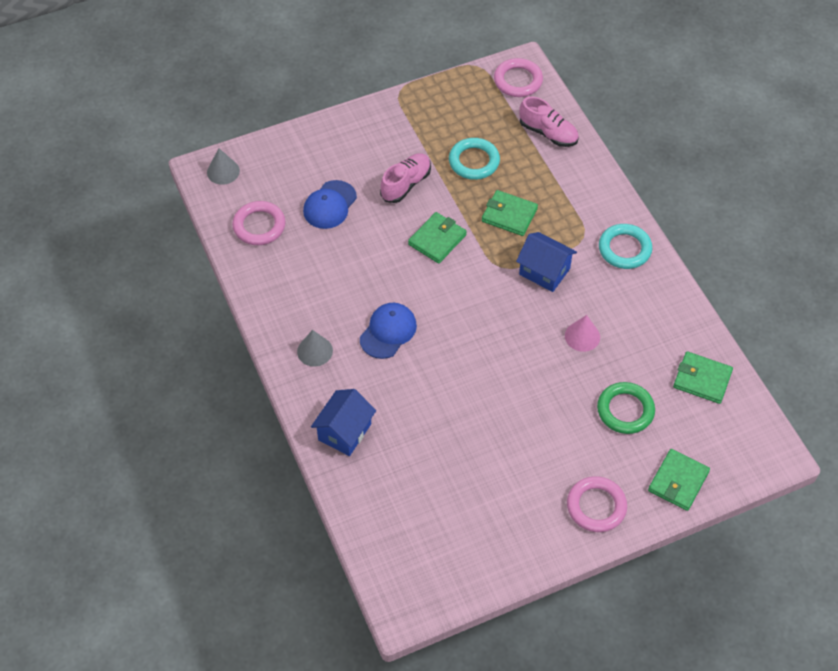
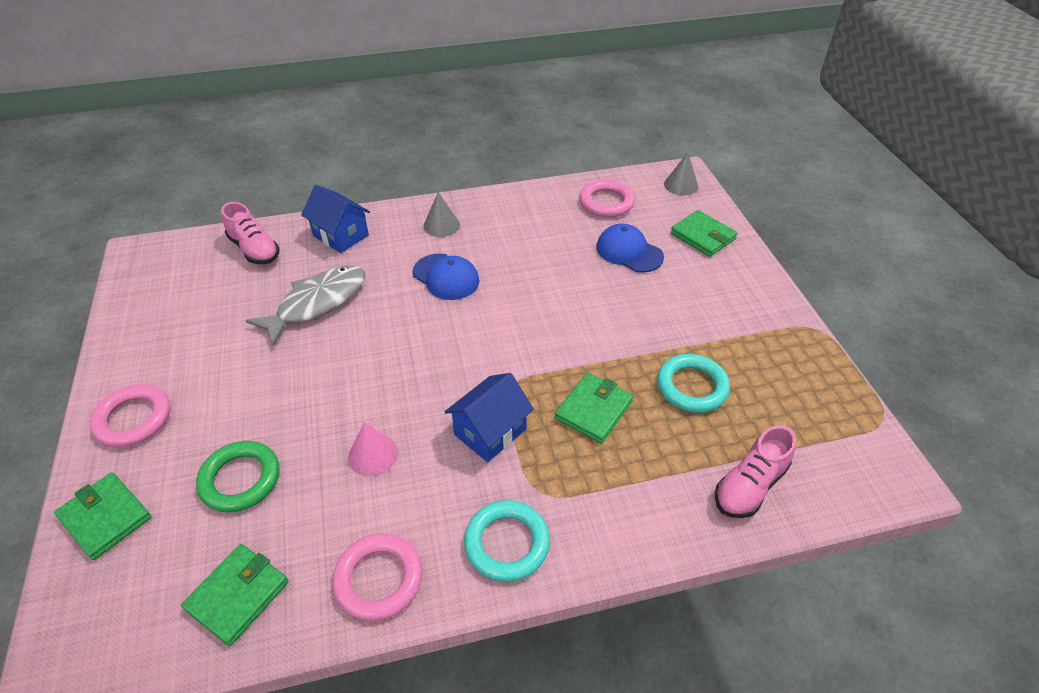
camera: 100 degrees right, 10 degrees down
pink shoe [380,153,431,203] -> pink shoe moved to [221,202,279,264]
green wallet [408,212,467,264] -> green wallet moved to [670,210,738,257]
pink ring [494,58,543,97] -> pink ring moved to [332,533,423,621]
none -> grey fish [246,266,365,346]

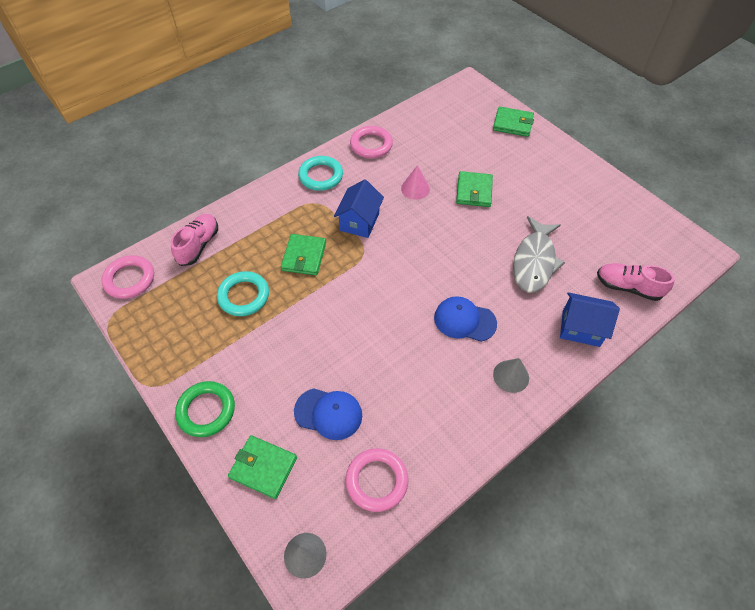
camera: 155 degrees right, 10 degrees up
pink ring [90,384,170,447] -> pink ring moved to [101,255,154,299]
green wallet [181,544,289,646] -> green wallet moved to [456,171,493,207]
green ring [196,441,279,512] -> green ring moved to [175,381,235,437]

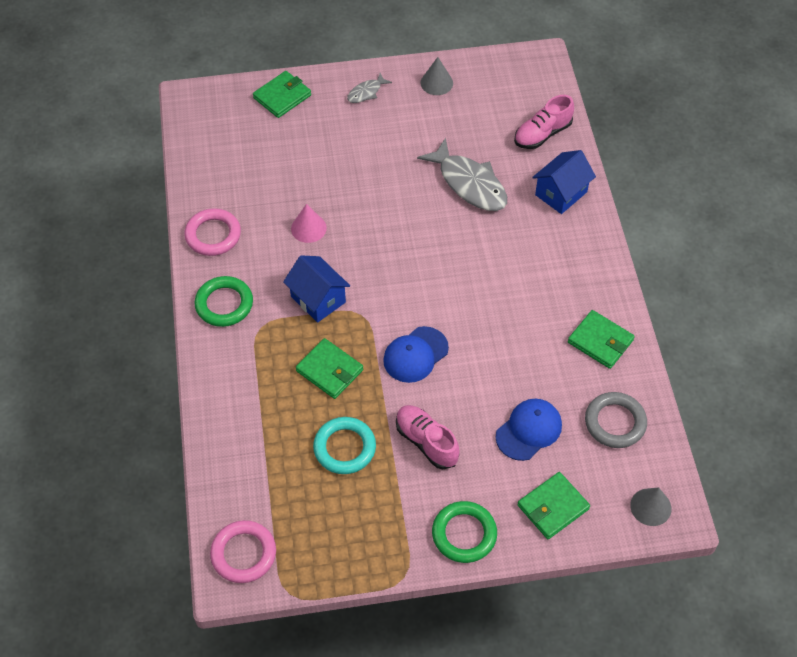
camera: 60 degrees left, 0 degrees up
pink shoe [171,214,218,266] -> pink shoe moved to [396,405,460,469]
turquoise ring [298,156,343,191] -> green ring [195,276,253,327]
pink ring [346,448,408,512] -> grey ring [585,392,647,448]
blue cap [434,296,497,342] -> blue cap moved to [383,326,449,383]
green wallet [456,171,493,207] -> green wallet moved to [568,310,635,369]
grey cone [493,358,529,393] -> grey cone moved to [420,57,453,95]
none -> grey fish [347,73,392,103]

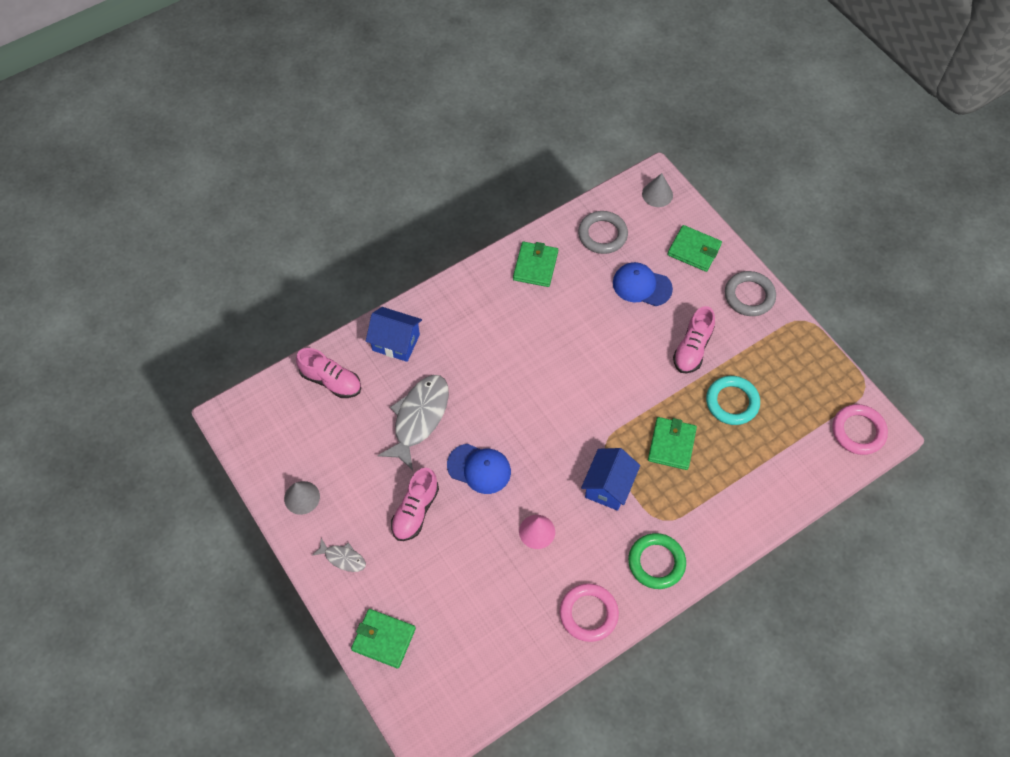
camera: 115 degrees left, 5 degrees up
blue cap [383,326,449,383] -> blue cap moved to [447,444,511,494]
green ring [432,501,497,563] -> grey ring [725,271,776,316]
none -> pink shoe [391,468,439,541]

